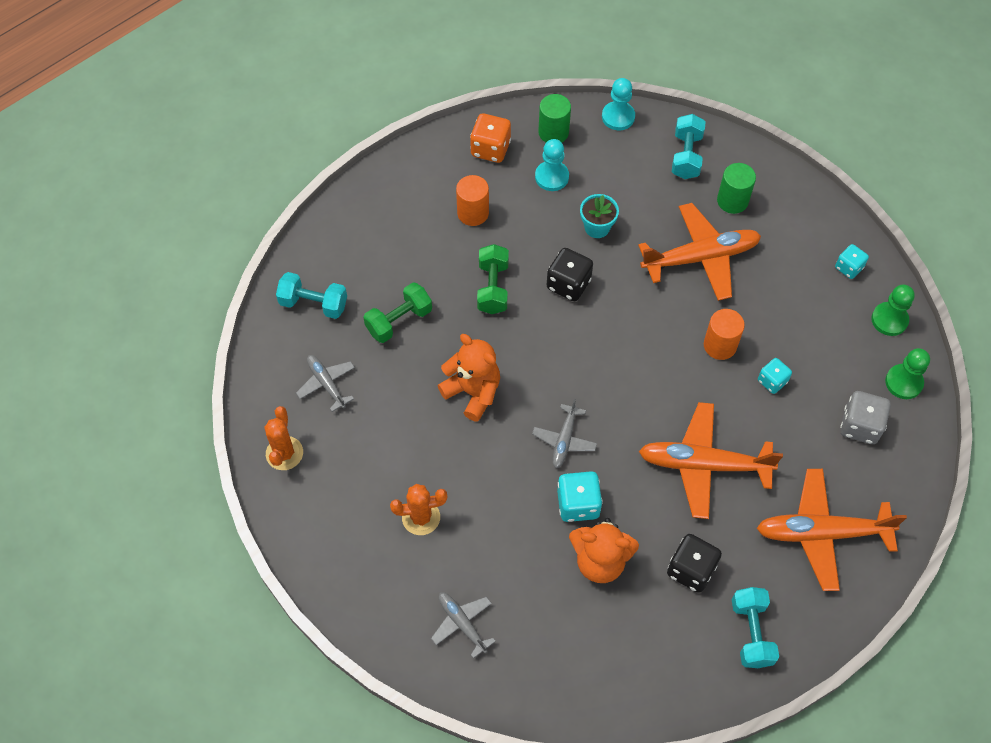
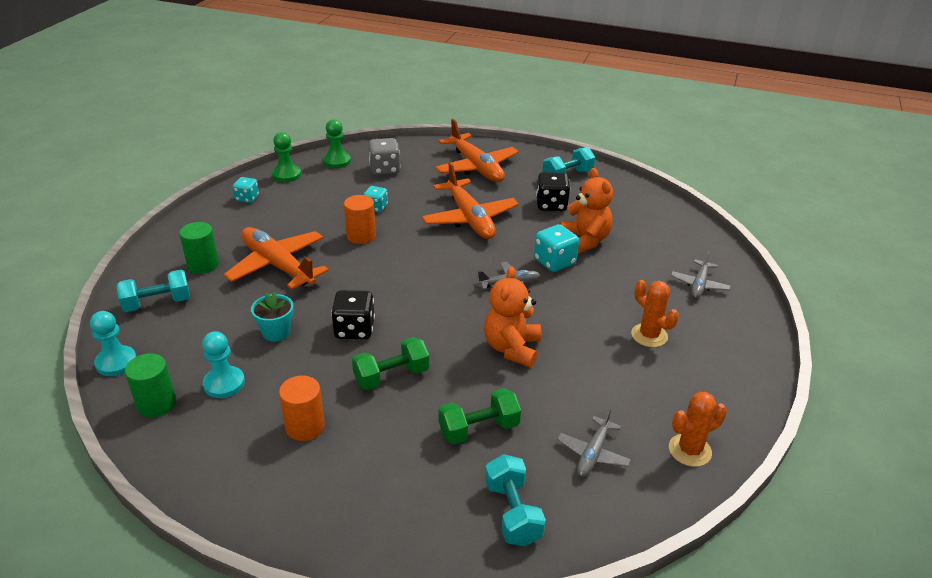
camera: 120 degrees left, 25 degrees down
green dumbbell [363,282,432,343] -> green dumbbell turned 45 degrees counterclockwise [439,388,521,445]
orange dice [470,113,511,163] -> none

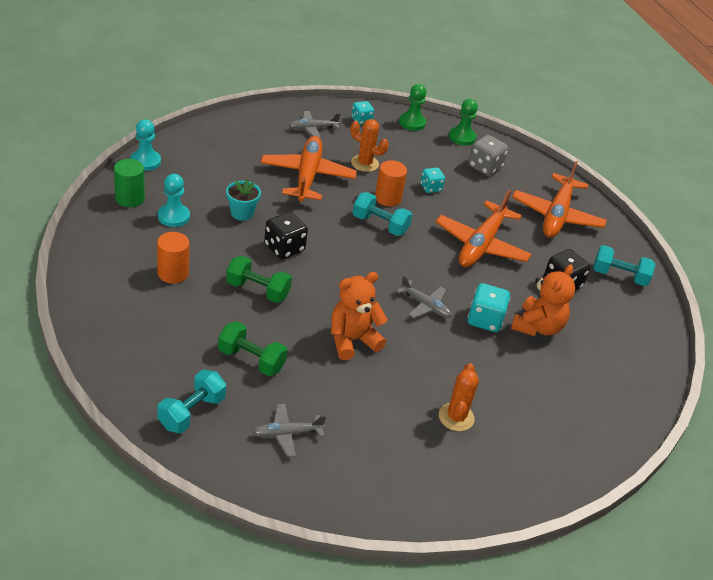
camera: 45 degrees right, 5 degrees up
turquoise dumbbell [116,270,190,312] -> turquoise dumbbell moved to [353,192,412,236]
green cylinder [179,222,219,274] -> none
orange cactus [669,392,727,467] -> orange cactus moved to [350,119,388,172]
grey plane [671,251,731,298] -> grey plane moved to [288,111,340,139]

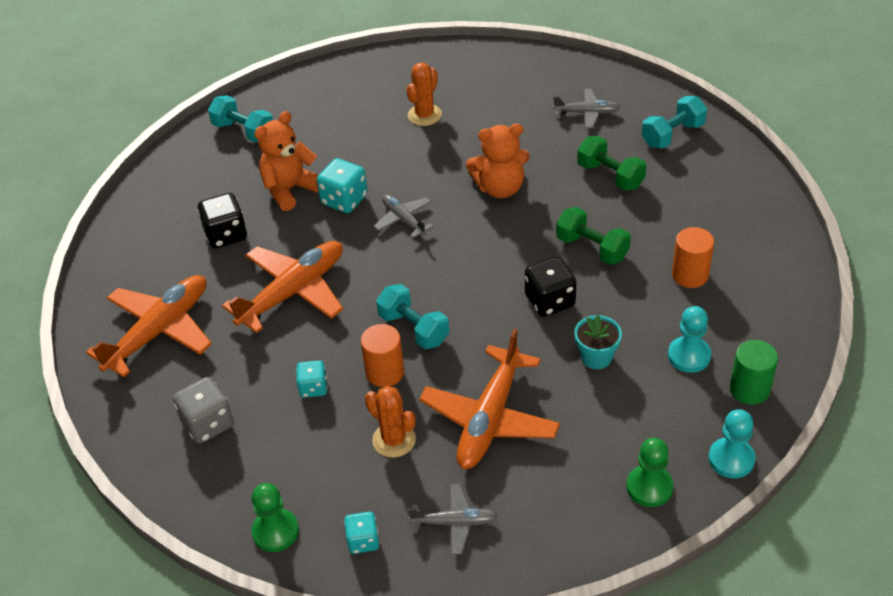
camera: 155 degrees left, 5 degrees up
green pawn [449,99,478,146] -> green pawn moved to [627,438,673,507]
turquoise dumbbell [593,245,656,286] -> turquoise dumbbell moved to [208,95,273,142]

